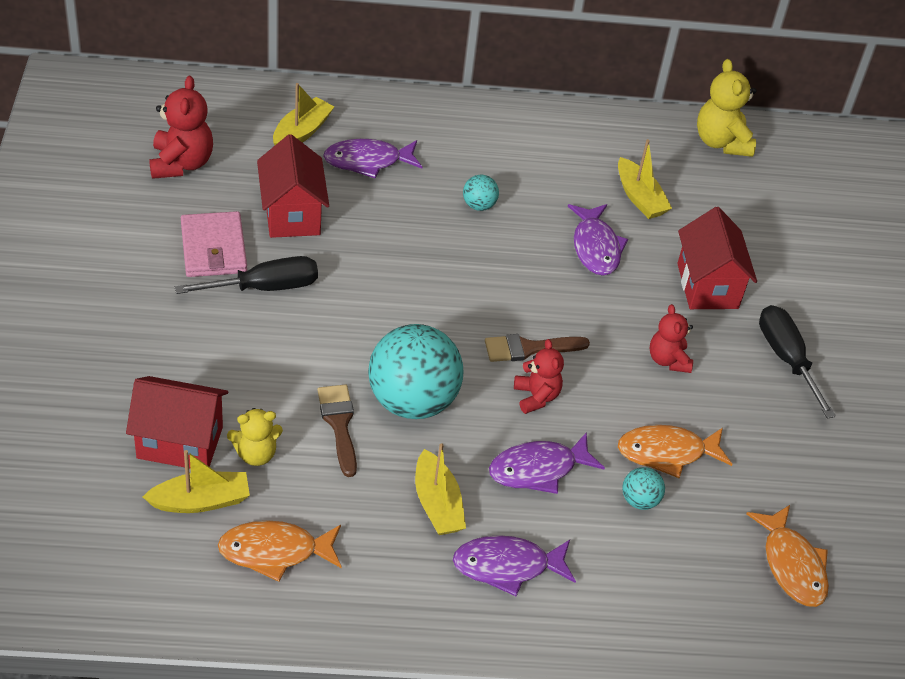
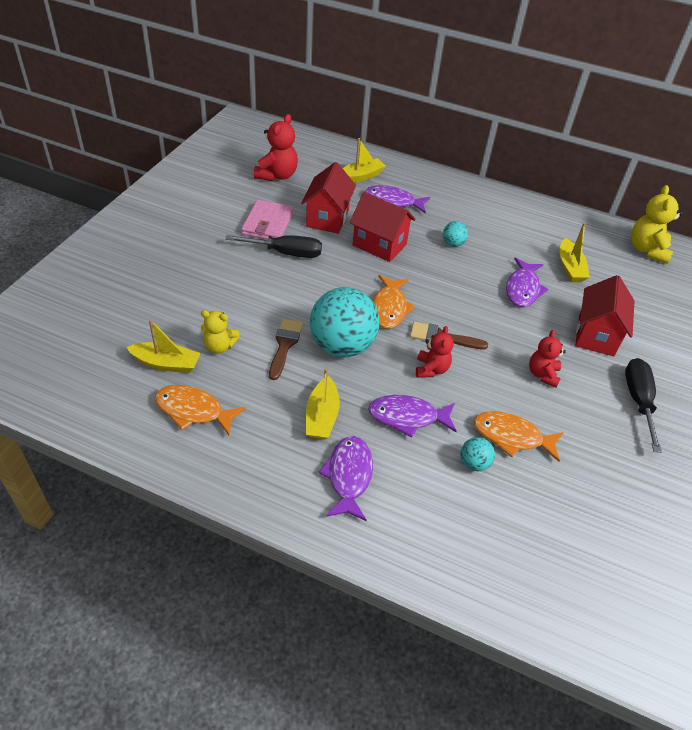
camera: 25 degrees right, 0 degrees up
red house [126,376,228,469] -> red house moved to [350,192,415,262]
purple fish [453,535,576,596] -> purple fish turned 75 degrees clockwise [318,436,373,521]
orange fish [746,505,829,607] -> orange fish moved to [372,275,415,329]

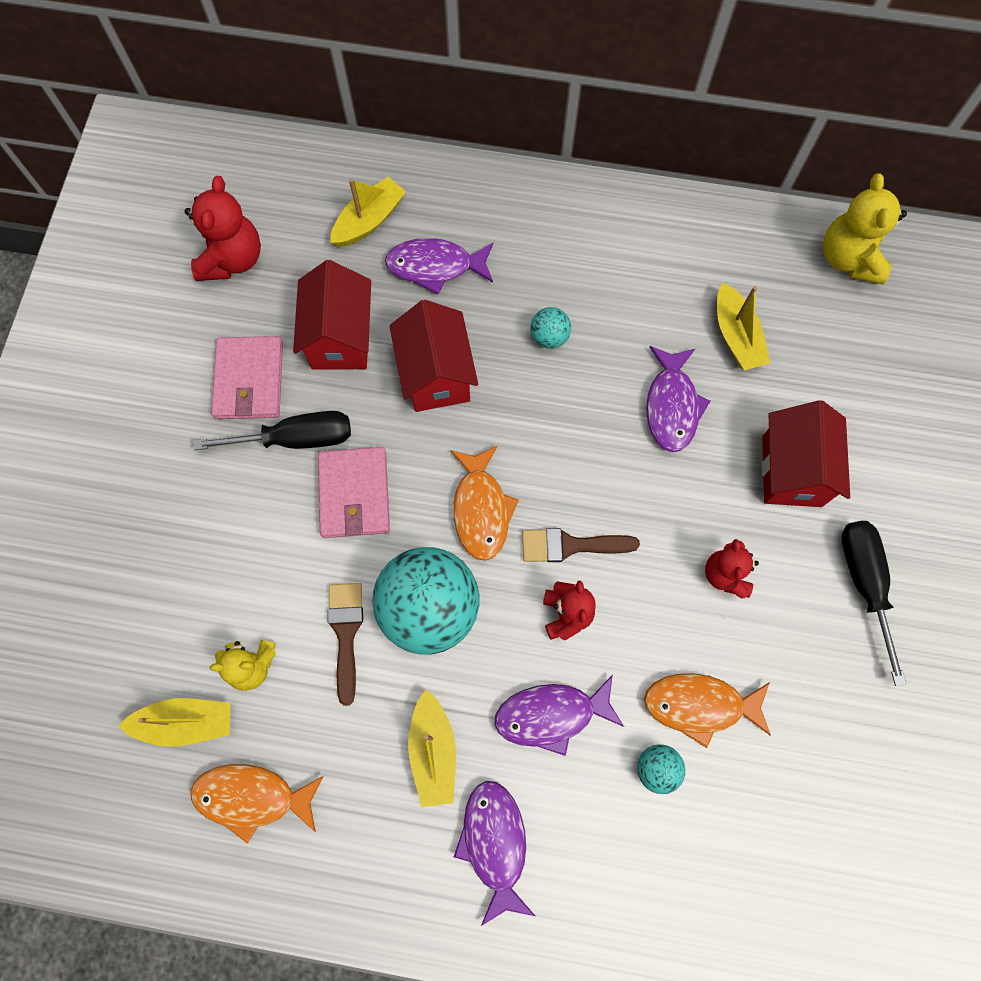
camera: 10 degrees left, 25 degrees up
red house [350,192,415,262] -> red house turned 60 degrees clockwise [389,300,478,412]
none -> pink wallet [318,447,390,538]

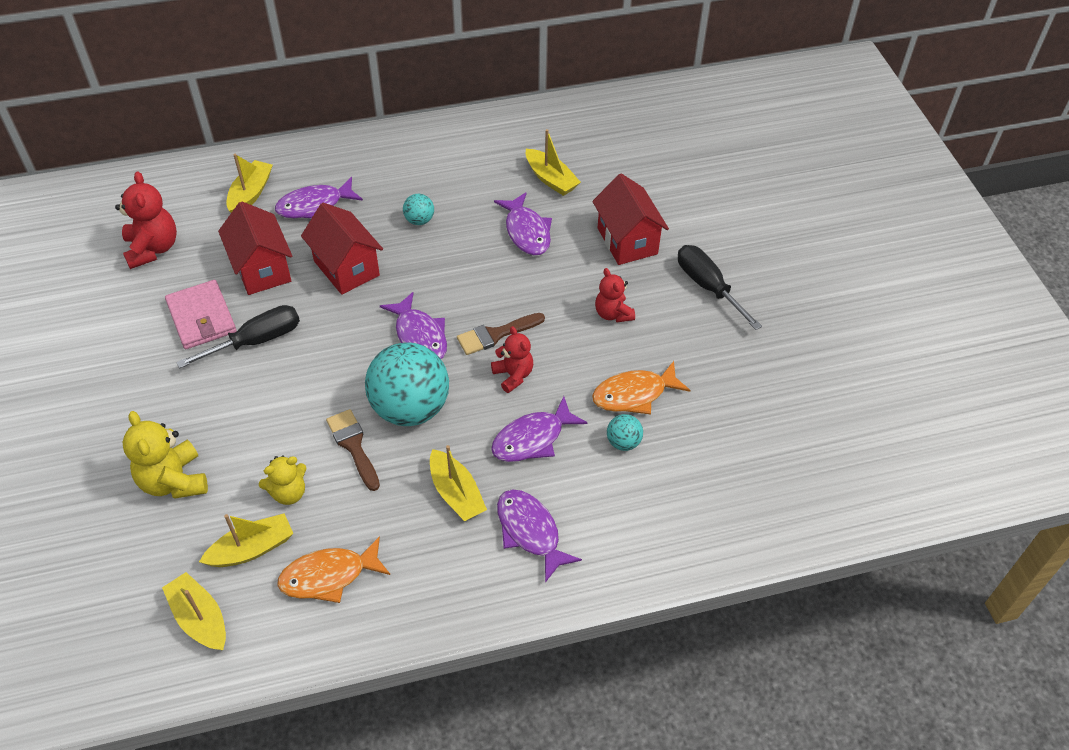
camera: 25 degrees left, 20 degrees down
pink wallet [318,447,390,538] -> none
orange fish [450,446,519,561] -> purple fish [380,292,447,359]
yellow teddy bear [823,173,907,284] -> yellow teddy bear moved to [123,411,208,499]
none -> yellow boat [162,572,226,650]

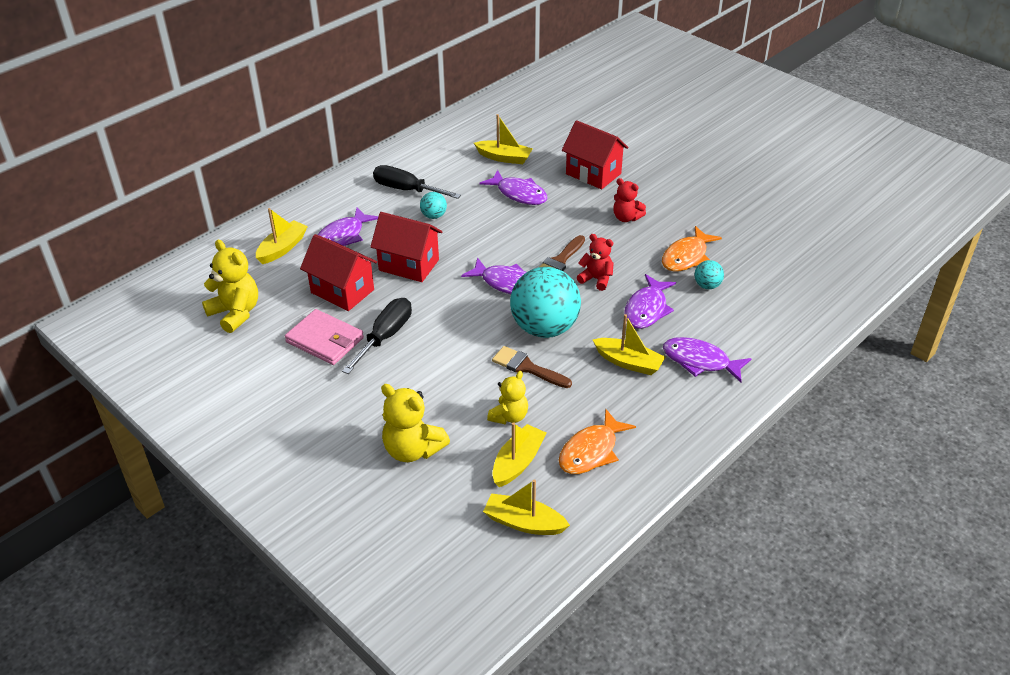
camera: 30 degrees left, 10 degrees down
red teddy bear [115,171,177,269] -> yellow teddy bear [202,240,258,333]
yellow boat [226,154,273,213] -> yellow boat turned 45 degrees clockwise [256,208,308,264]
black screwdriver [678,245,762,330] -> black screwdriver moved to [373,165,461,199]

